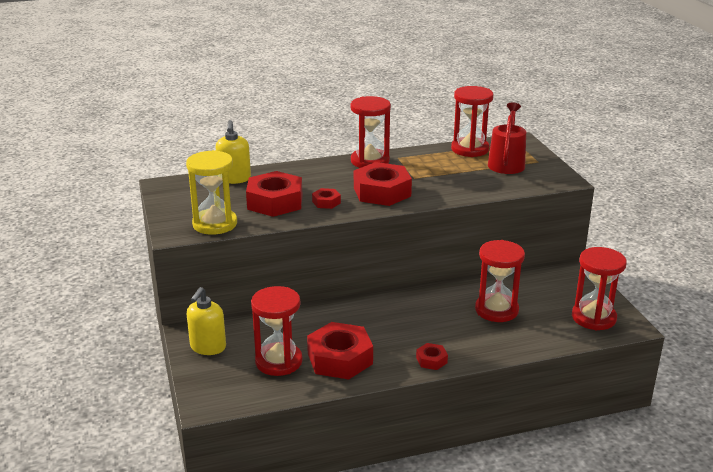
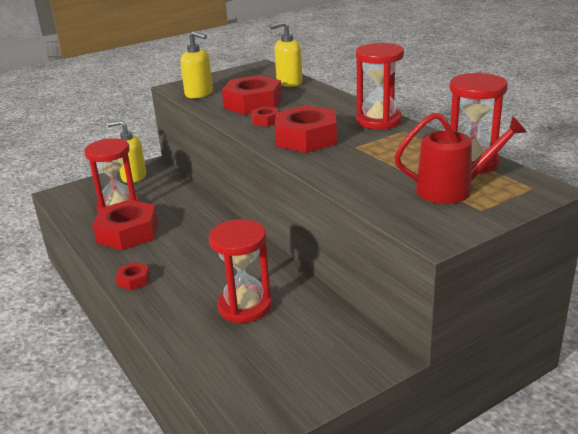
camera: 75 degrees right, 0 degrees up
yellow hourglass [186,150,237,235] -> yellow soap dispenser [180,31,213,98]
red hourglass [572,247,627,330] -> none

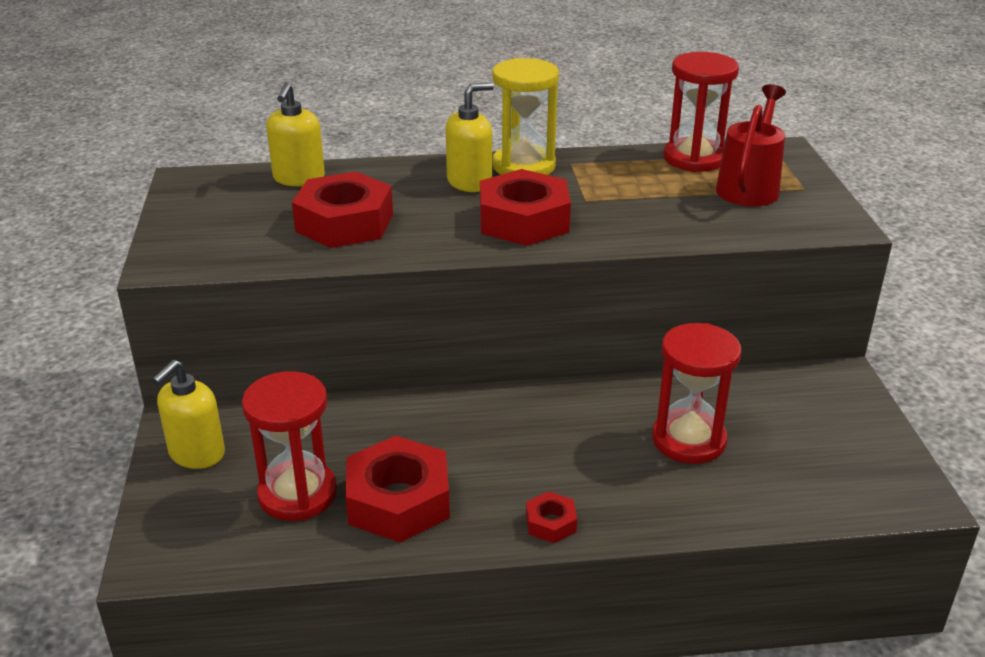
camera: 65 degrees left, 5 degrees up
yellow soap dispenser [180,31,213,98] -> yellow soap dispenser moved to [446,82,494,192]
red nut [251,107,279,127] -> none
red hourglass [356,43,404,129] -> yellow hourglass [492,58,559,175]

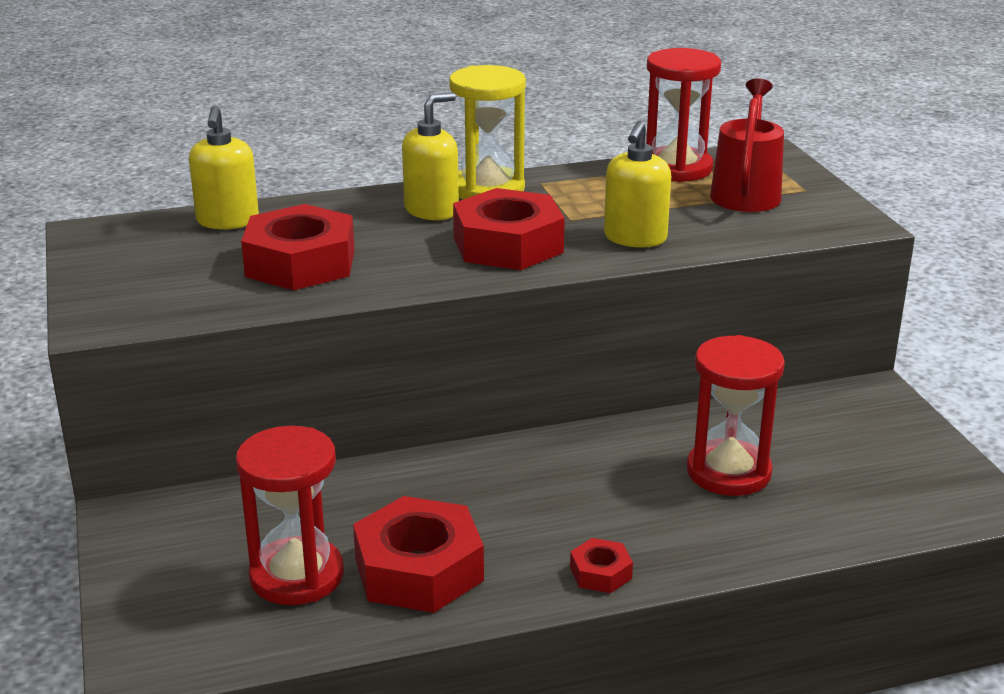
camera: 10 degrees left, 5 degrees down
yellow soap dispenser [152,360,225,469] -> yellow soap dispenser moved to [604,121,671,248]

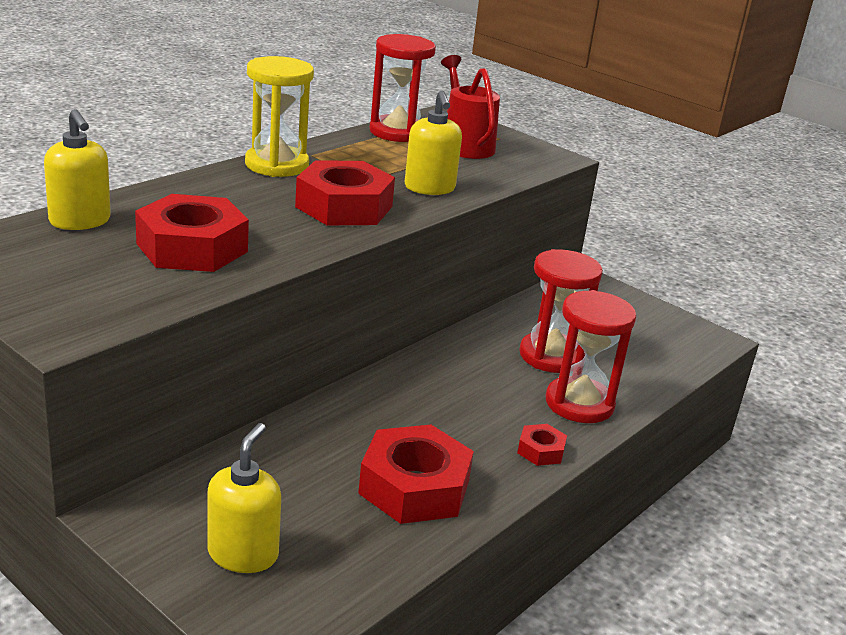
camera: 35 degrees left, 0 degrees up
red hourglass [236,426,344,605] -> red hourglass moved to [546,290,636,423]
yellow soap dispenser [402,92,459,220] -> yellow soap dispenser moved to [207,423,281,573]

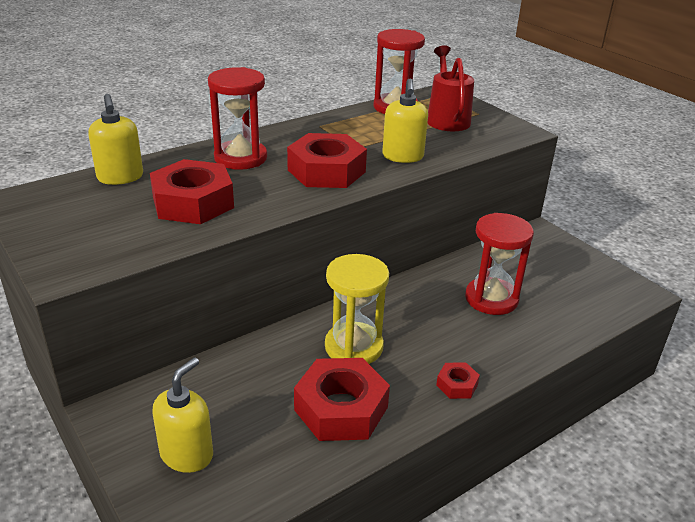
camera: 15 degrees right, 5 degrees up
yellow hourglass [245,56,314,177] -> yellow hourglass moved to [325,254,389,364]
red hourglass [546,290,636,423] -> red hourglass moved to [208,67,267,170]

